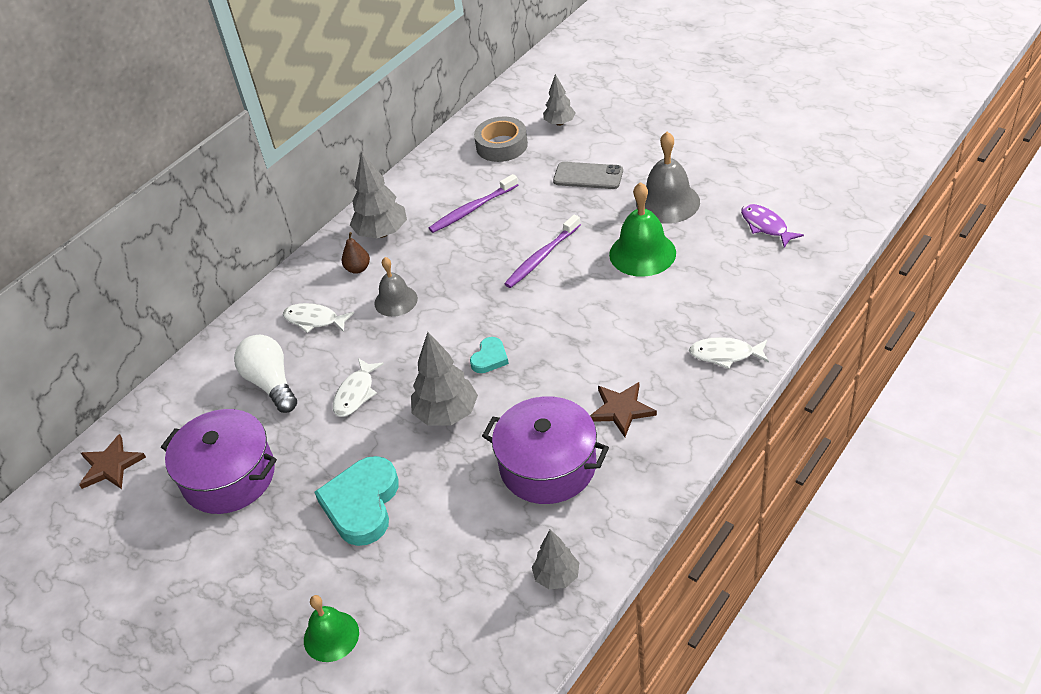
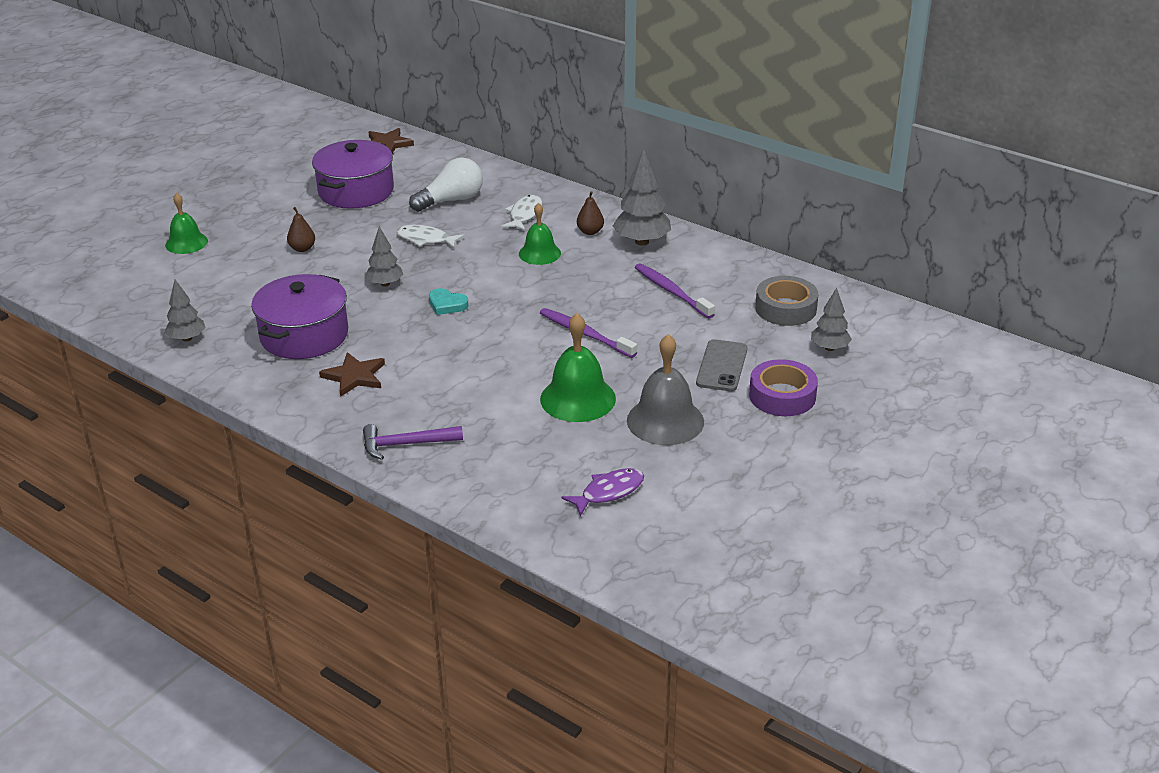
camera: 85 degrees right, 10 degrees down
turquoise heart [314,456,399,546] -> brown pear [287,207,315,252]
grey bell [374,257,418,317] -> green bell [519,203,561,265]
grey tree [411,332,478,425] -> grey tree [365,226,403,287], size x0.62
white fish [689,337,769,369] -> purple hammer [363,424,463,460]
none -> purple tape [749,359,818,416]

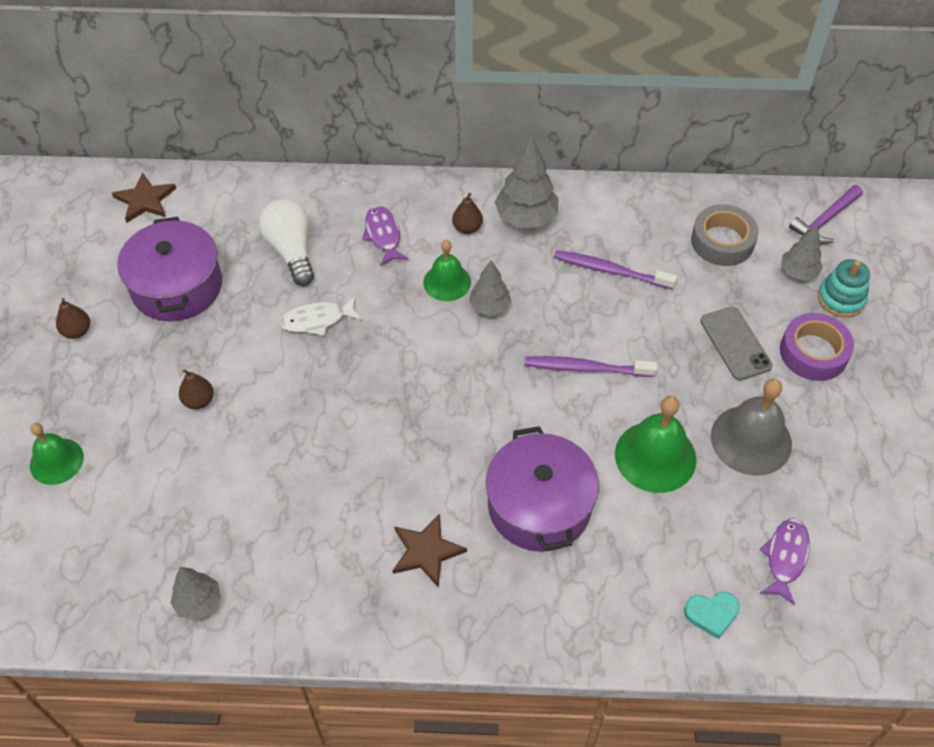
camera: 35 degrees left, 20 degrees up
purple pot [251,274,348,359] -> purple pot moved to [486,426,599,552]
purple hammer [363,424,463,460] -> purple hammer moved to [789,185,863,244]
grey tree [365,226,403,287] -> grey tree moved to [469,260,511,316]
white light bulb [409,157,483,212] -> white light bulb turned 45 degrees counterclockwise [259,199,314,286]
turquoise heart [429,288,469,315] -> turquoise heart moved to [684,592,740,639]
white fish [501,195,542,231] -> purple fish [362,206,409,266]
none -> brown pear [56,298,90,339]
none -> turquoise stacking toy [818,259,870,317]

